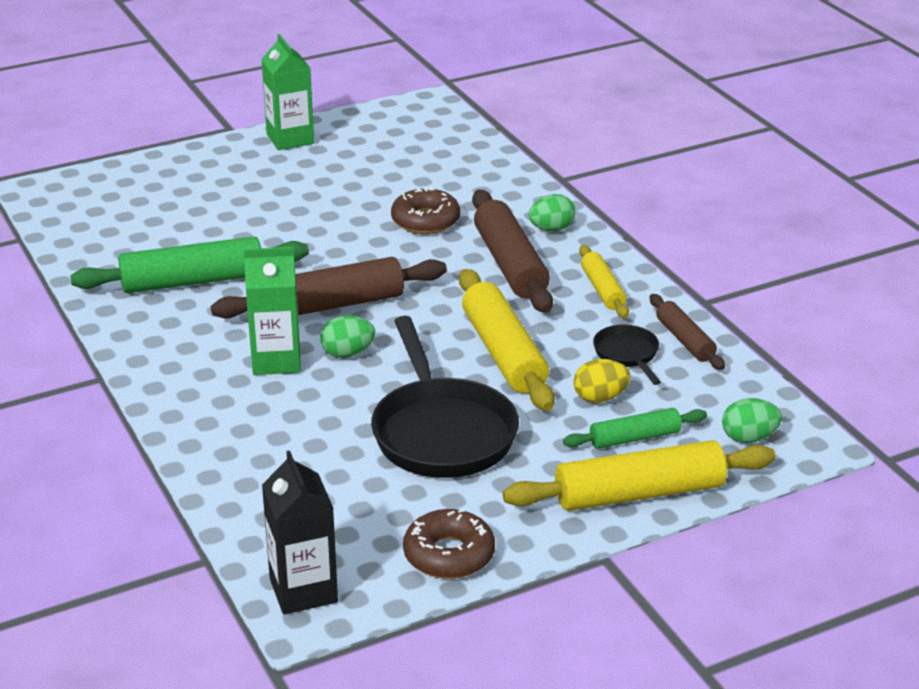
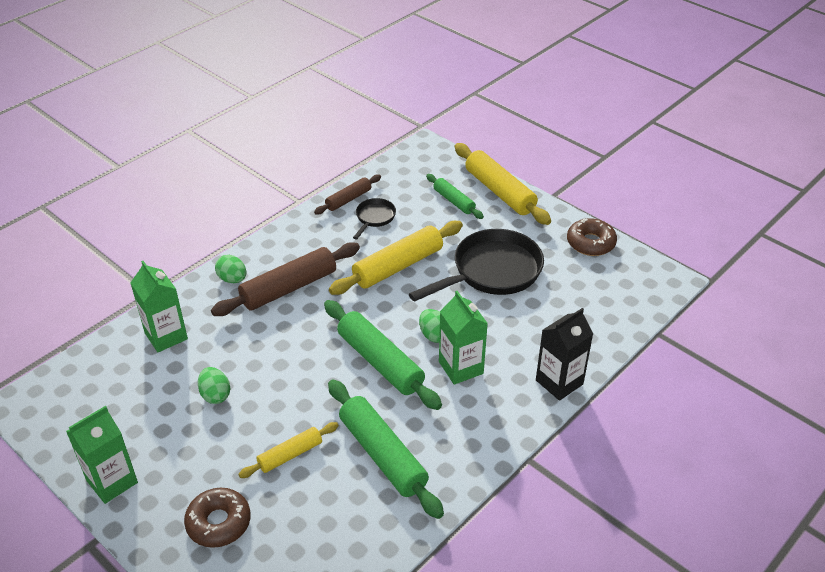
camera: 110 degrees left, 10 degrees up
brown rolling pin [211,257,447,318] -> green rolling pin [324,300,442,410]
black carton [262,450,338,615] -> black carton moved to [536,308,593,401]
brown donut [391,187,460,234] -> brown donut moved to [184,488,251,548]
yellow egg [574,359,630,403] -> none
yellow rolling pin [579,245,629,318] -> yellow rolling pin moved to [238,422,339,478]
black pan [593,325,661,385] -> black pan turned 150 degrees clockwise [353,198,396,239]
green egg [722,398,782,443] -> green egg moved to [198,367,230,404]
none -> green carton [130,261,188,353]

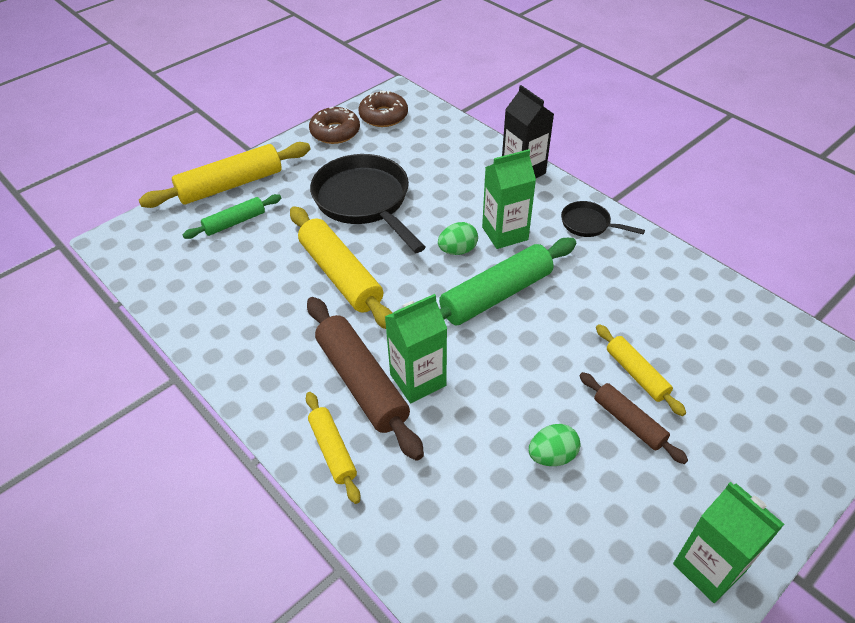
camera: 85 degrees left, 5 degrees up
green carton [130,261,188,353] -> green carton moved to [385,294,447,403]
brown donut [184,488,251,548] -> brown donut moved to [359,90,408,127]
green egg [215,255,246,283] -> yellow rolling pin [306,392,361,504]
brown rolling pin [314,174,381,214] -> brown rolling pin moved to [580,372,688,464]
green rolling pin [328,379,444,519] -> none
black pan [353,198,396,239] -> black pan moved to [561,201,645,237]

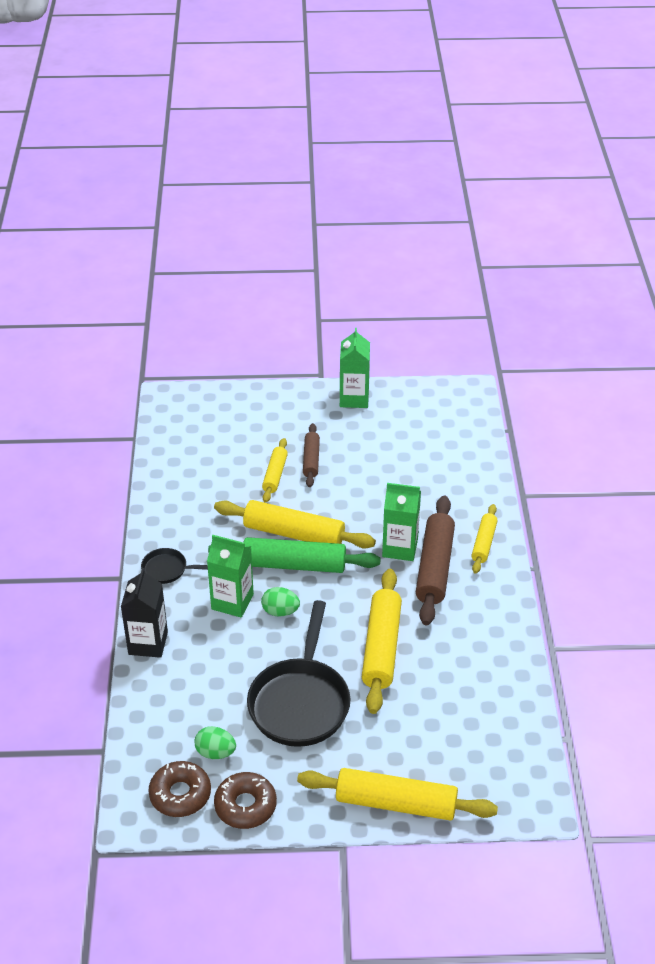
camera: 140 degrees left, 5 degrees down
green rolling pin [183,194,281,239] -> none
green egg [529,424,581,466] -> green egg moved to [194,726,236,759]
black pan [561,201,645,237] -> black pan turned 120 degrees clockwise [141,548,208,584]
none -> yellow rolling pin [214,500,376,549]

